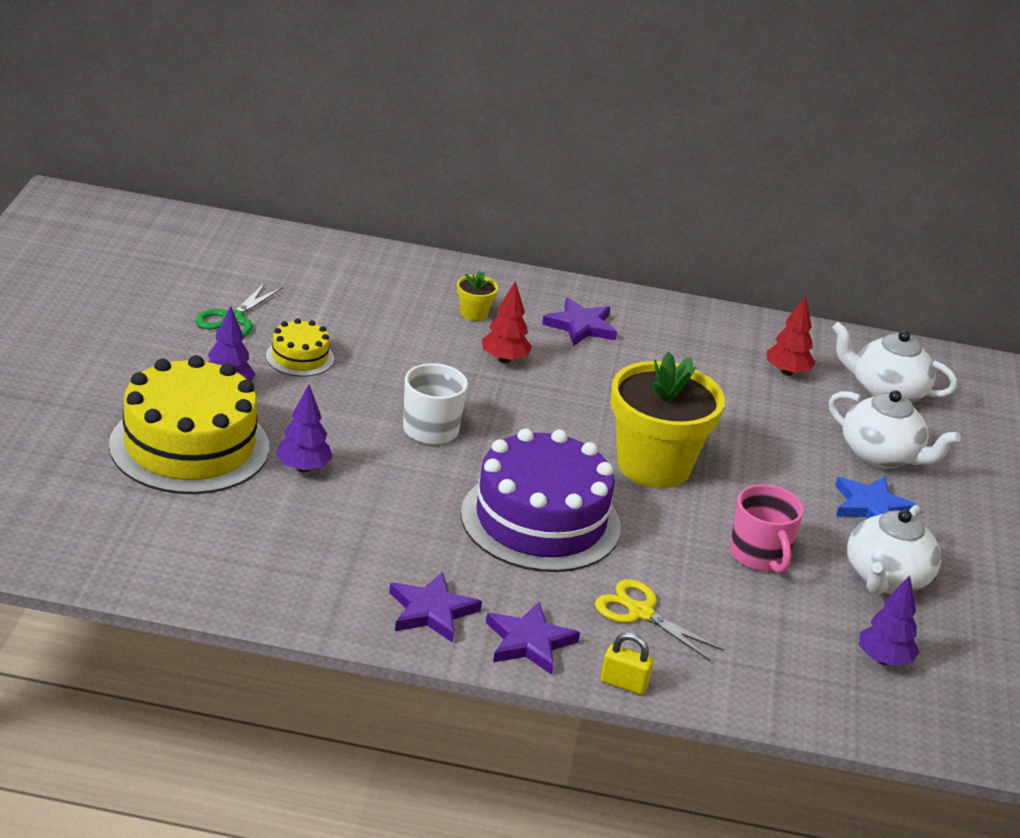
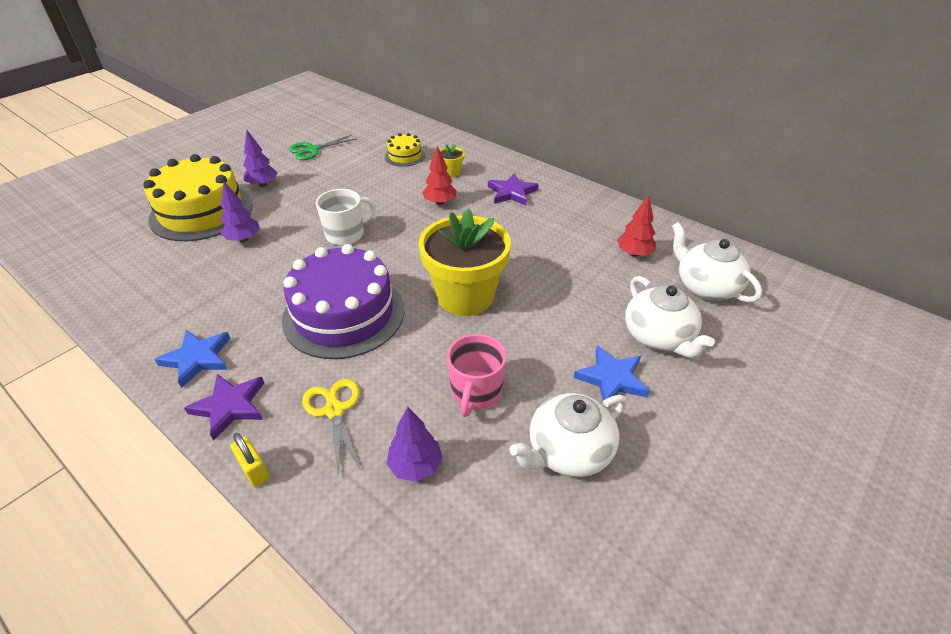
camera: 35 degrees right, 10 degrees up
yellow cake [266,318,334,377] -> yellow cake moved to [385,133,425,167]
purple star [389,572,482,643] -> blue star [154,330,230,388]
purple tree [859,575,919,666] -> purple tree moved to [387,407,443,482]

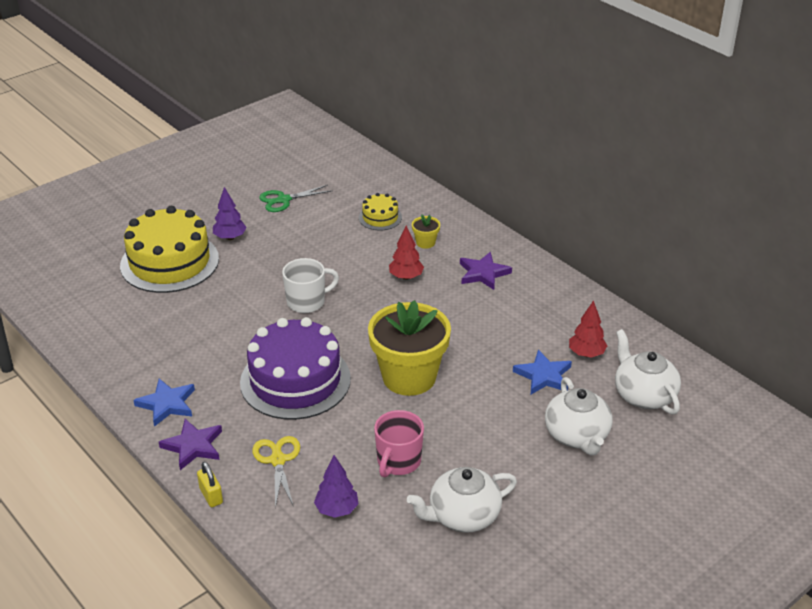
camera: 10 degrees right, 5 degrees down
purple tree [221,181,260,242] -> none
blue star [573,345,649,401] -> blue star moved to [513,350,572,394]

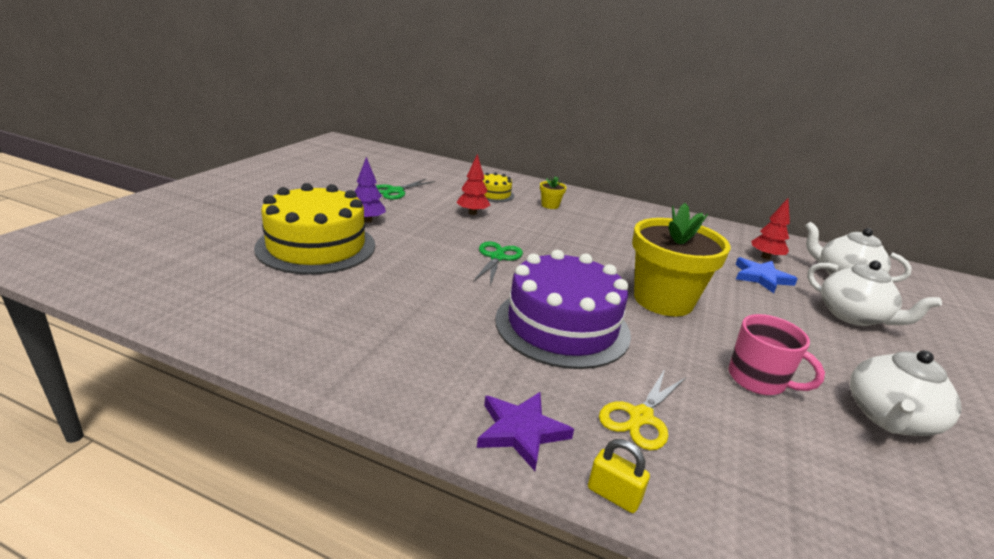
camera: 30 degrees left, 10 degrees down
blue star [133,378,195,427] -> none
yellow scissors [252,436,300,508] -> yellow scissors turned 105 degrees counterclockwise [599,369,686,450]
white mug [282,258,339,313] -> green scissors [473,242,523,286]
purple tree [314,455,358,518] -> none
pink mug [374,410,424,477] -> pink mug turned 45 degrees counterclockwise [729,314,825,395]
red tree [389,226,424,280] -> red tree moved to [456,154,490,215]
purple star [460,252,512,290] -> none

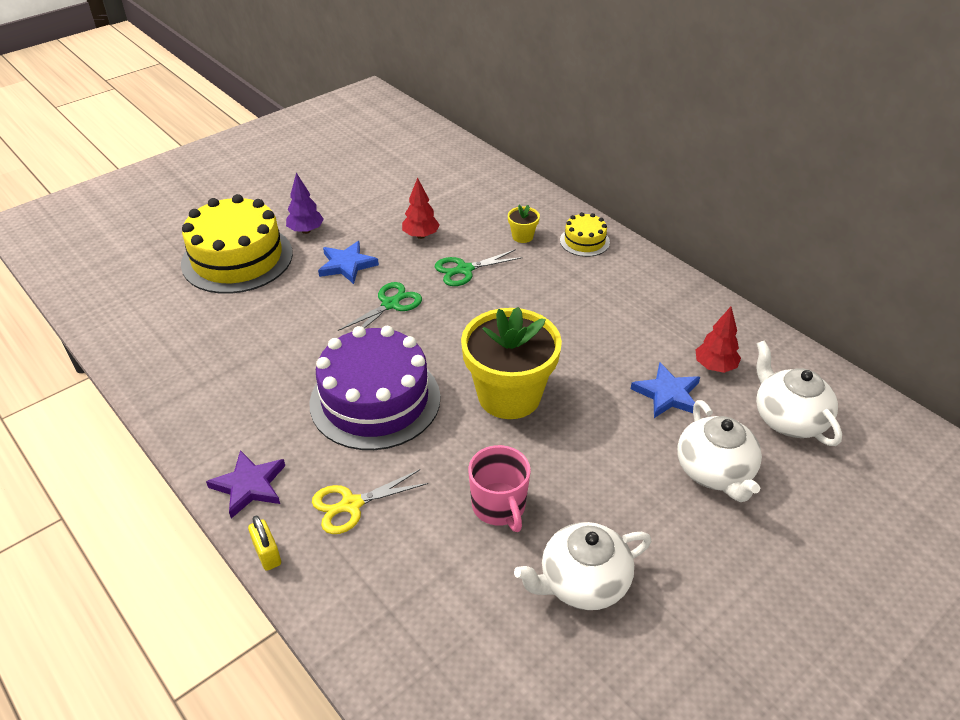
camera: 30 degrees right, 15 degrees up
green scissors [376,179,435,200] -> green scissors moved to [435,249,523,286]
yellow cake [482,172,514,202] -> yellow cake moved to [560,212,610,257]
none -> blue star [318,241,379,284]

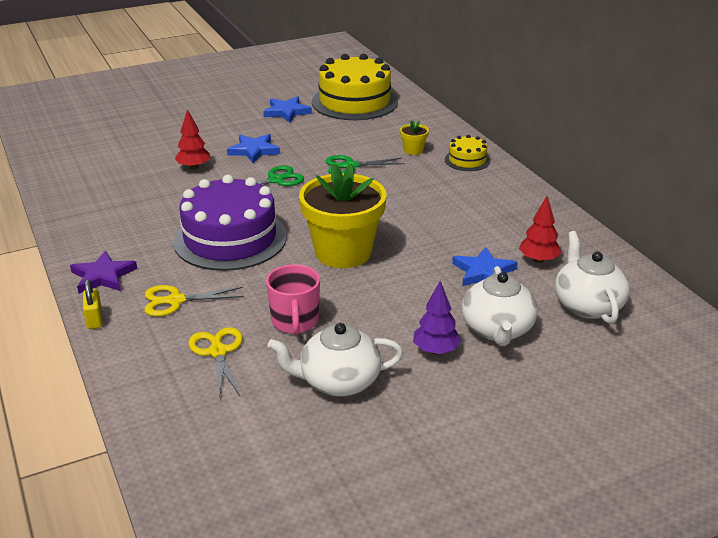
camera: 15 degrees right, 10 degrees down
yellow cake [181,194,293,294] -> yellow cake moved to [312,54,398,120]
purple tree [286,173,324,234] -> purple tree moved to [413,281,461,355]
red tree [402,177,440,239] -> red tree moved to [175,109,210,170]
none -> yellow scissors [188,327,243,398]
none -> blue star [263,96,312,123]

